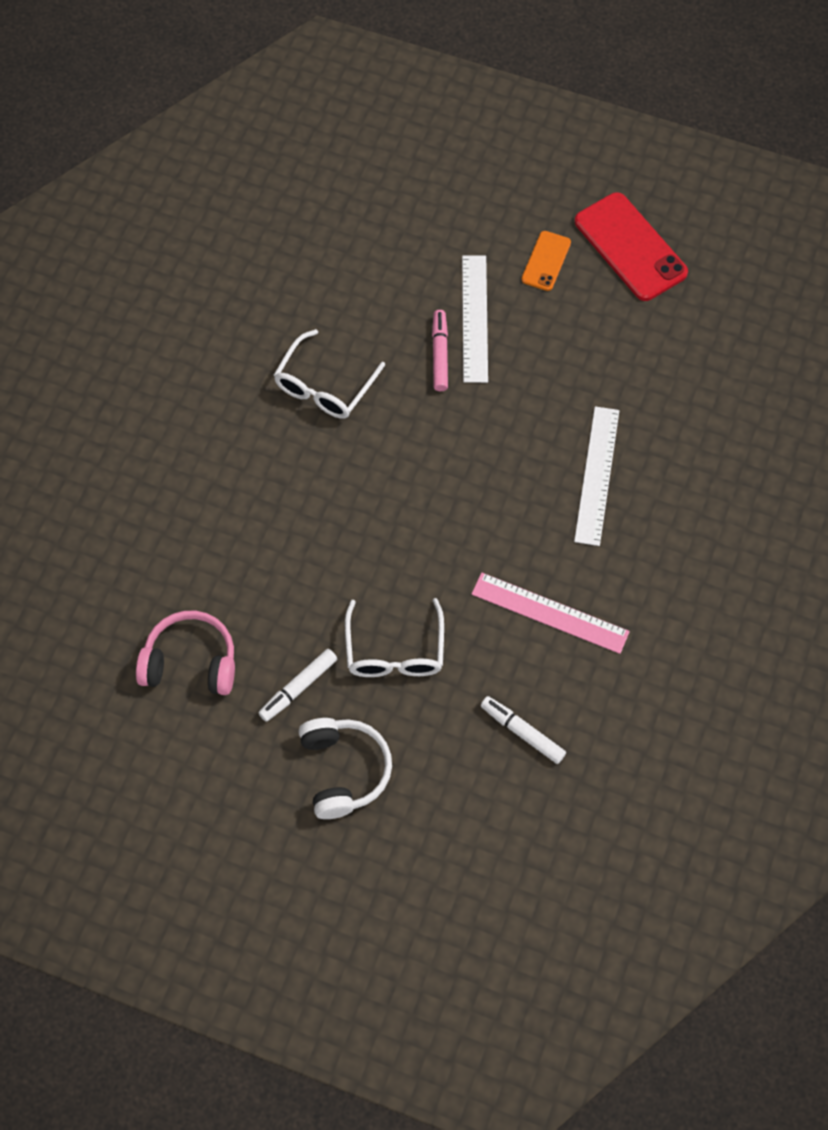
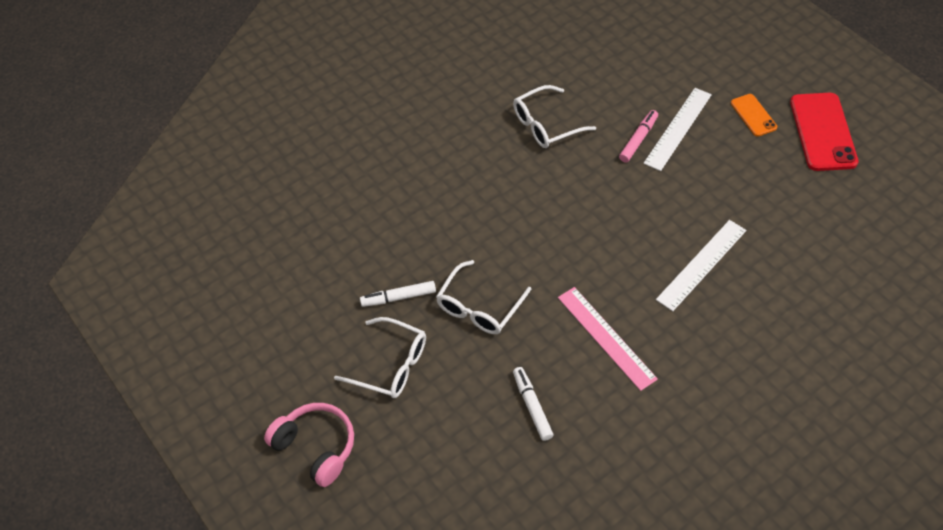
camera: 35 degrees right, 10 degrees down
pink headphones [136,611,235,695] -> pink headphones moved to [264,403,354,487]
white headphones [299,718,392,819] -> white glasses [334,317,426,398]
orange phone [521,231,571,291] -> orange phone turned 75 degrees counterclockwise [731,94,777,136]

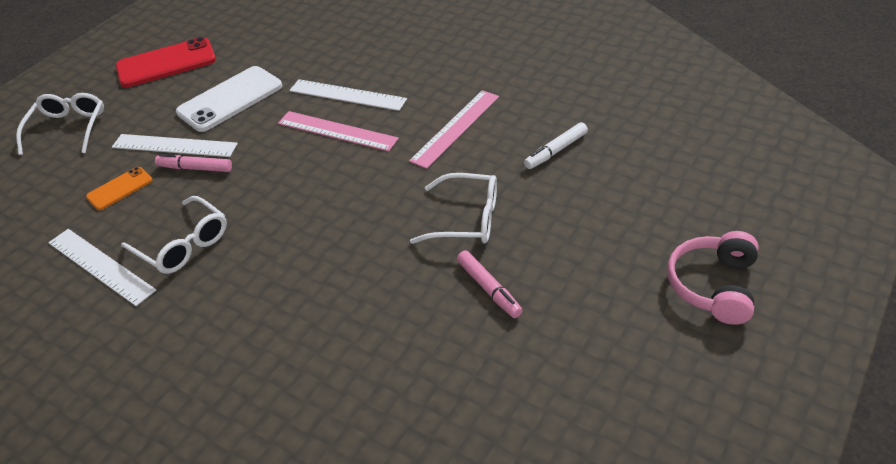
camera: 110 degrees left, 10 degrees down
white glasses [334,317,426,398] -> white glasses moved to [16,93,104,155]
white marker [360,281,436,307] -> pink marker [457,250,523,318]
orange phone [731,94,777,136] -> orange phone moved to [86,167,152,210]
none -> white ruler [48,229,156,306]
none -> white phone [176,66,282,132]
none -> pink ruler [278,111,399,151]

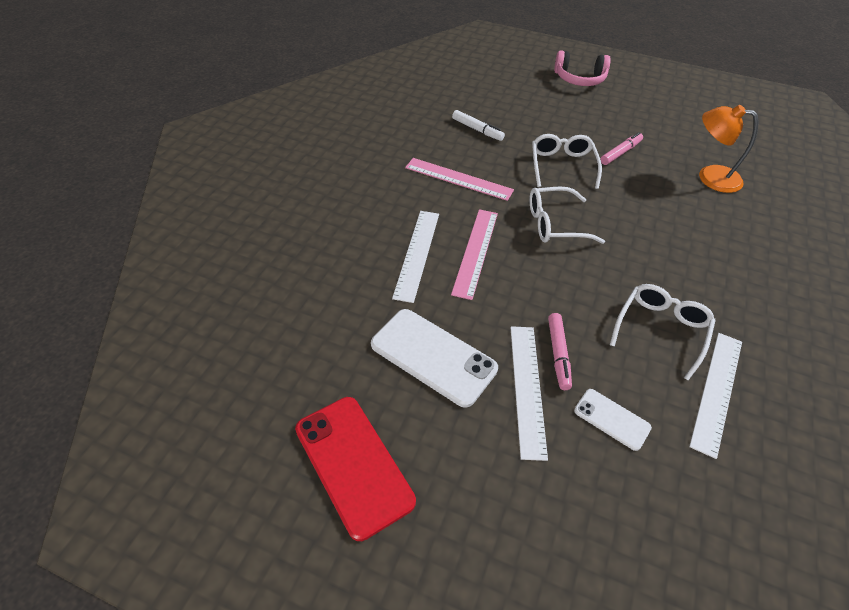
camera: 105 degrees left, 5 degrees up
white glasses [16,93,104,155] -> white glasses moved to [530,187,605,244]
orange phone [86,167,152,210] -> white phone [574,389,652,451]
none -> orange lamp [699,105,759,193]

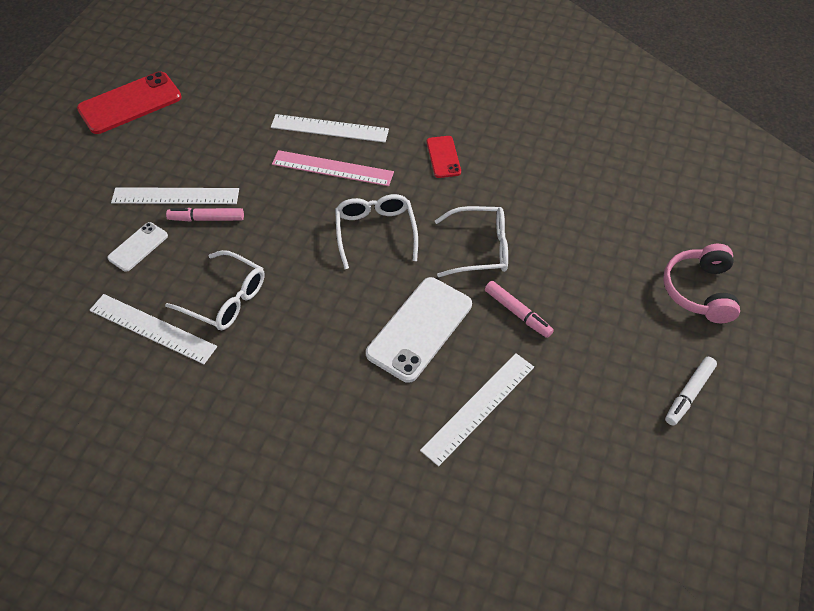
camera: 90 degrees right, 5 degrees up
white phone [371,309,498,408] -> white phone moved to [366,277,472,383]
pink ruler [405,158,514,201] -> red phone [427,136,461,178]
white marker [452,110,505,141] -> white marker moved to [665,357,717,426]
orange lamp [699,105,759,193] -> white ruler [420,353,534,466]

